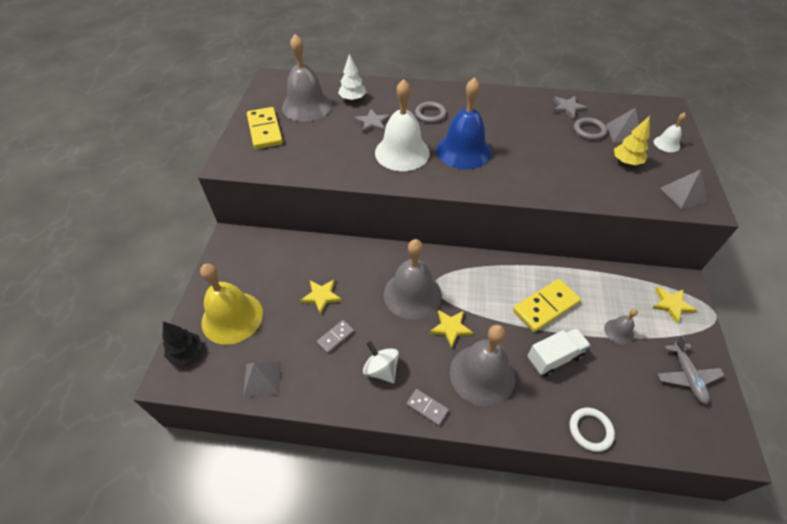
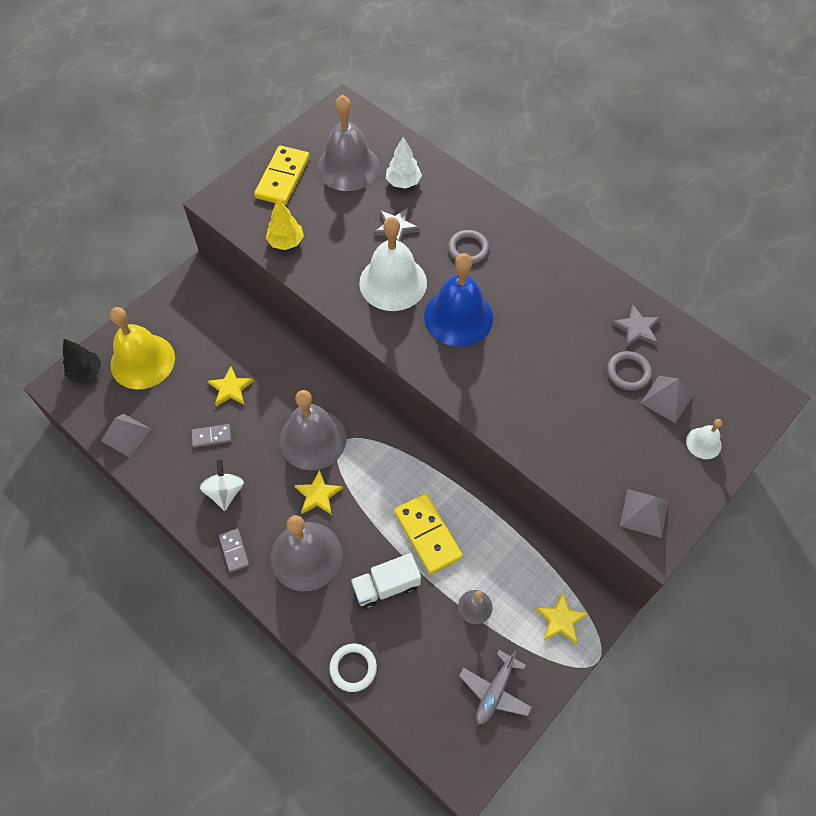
camera: 35 degrees right, 10 degrees up
yellow domino [513,279,581,332] -> yellow domino turned 60 degrees clockwise [394,493,463,574]
white truck [528,328,591,377] -> white truck turned 150 degrees clockwise [351,553,421,609]
yellow tree [614,116,650,165] -> yellow tree moved to [266,199,304,250]

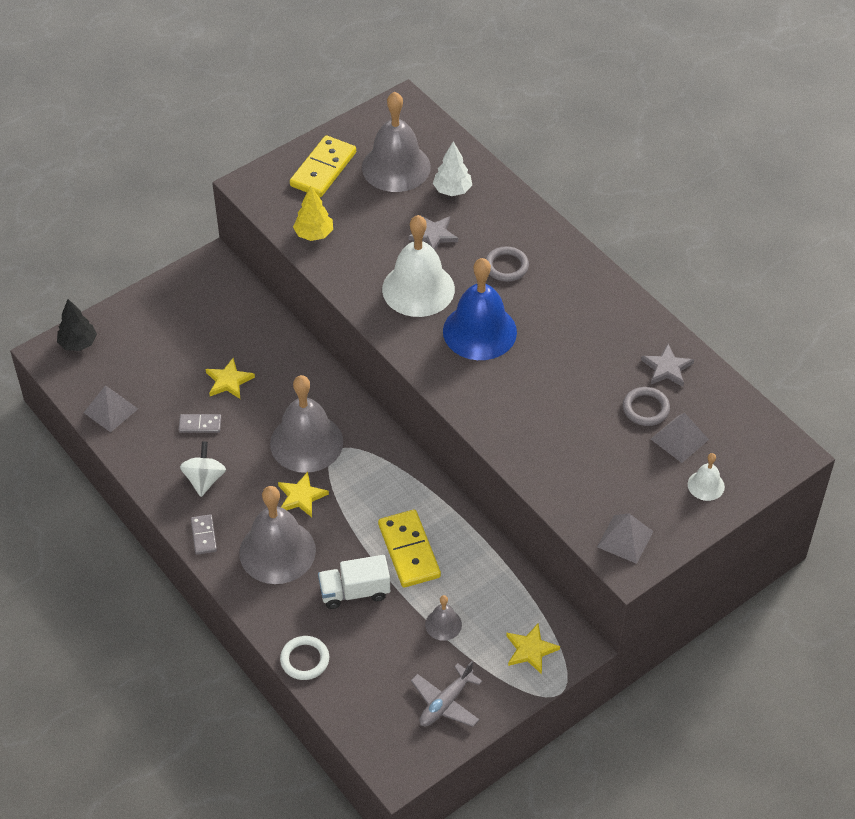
camera: 10 degrees right, 10 degrees down
yellow bell [110,307,175,389] -> none

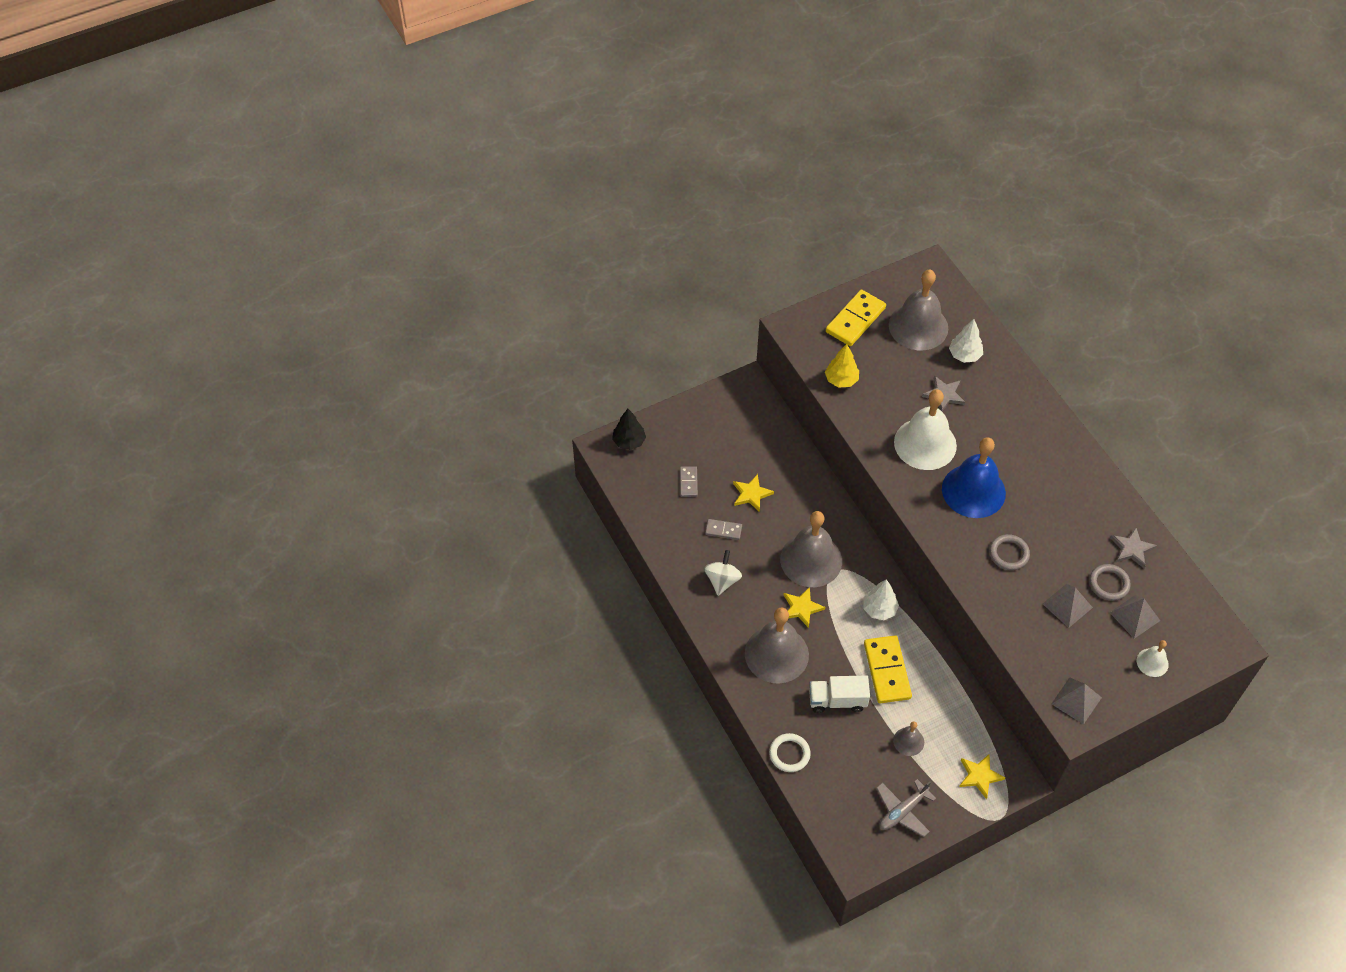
camera: 10 degrees right, 5 degrees up
grey pyramid [84,386,138,433] -> grey pyramid moved to [1043,584,1093,628]
grey domino [191,514,217,555] -> grey domino moved to [680,466,698,497]
grey ring [486,246,529,282] -> grey ring moved to [989,534,1030,570]
none -> white tree [863,579,899,620]

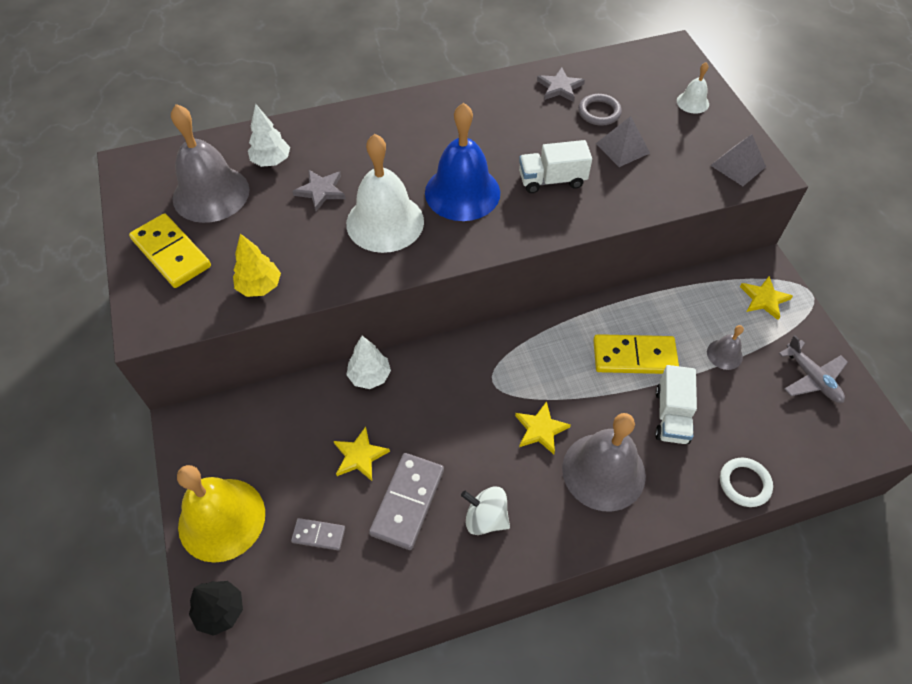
camera: 80 degrees left, 0 degrees up
grey domino [705,519,742,540] -> grey domino [369,453,444,550], size x1.87
grey bell [780,511,842,587] -> none
white tree [863,579,899,620] -> white tree moved to [347,336,391,389]
grey ring [989,534,1030,570] -> white truck [519,140,592,193]
grey pyramid [1109,595,1160,639] -> none
none -> yellow bell [177,465,265,563]

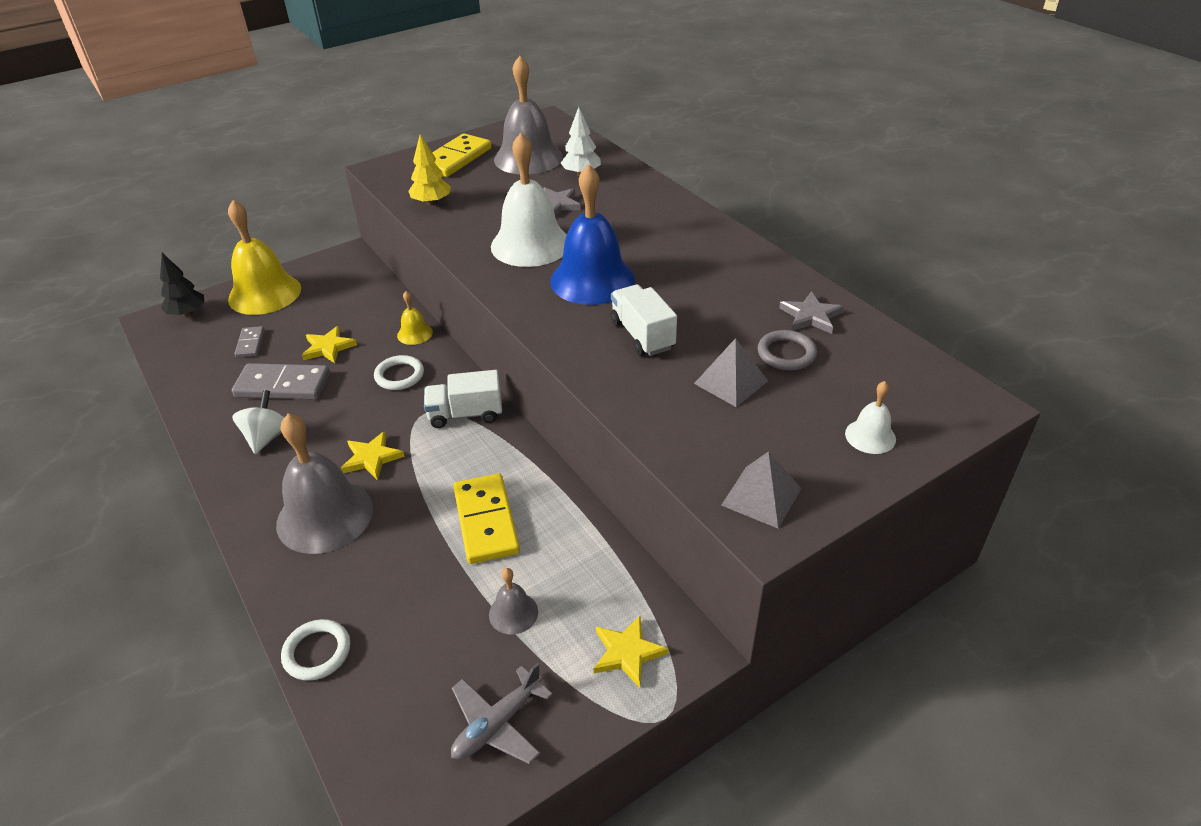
camera: 75 degrees right, 15 degrees down
white tree [347,336,391,389] -> yellow bell [397,291,433,345]
white truck [655,365,697,444] -> white truck moved to [424,370,502,428]
none -> white ring [374,355,424,390]

